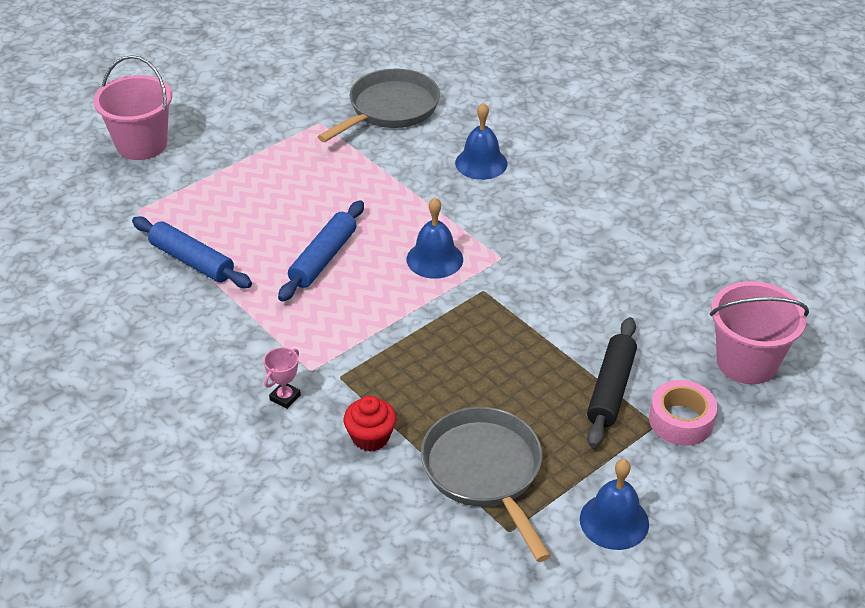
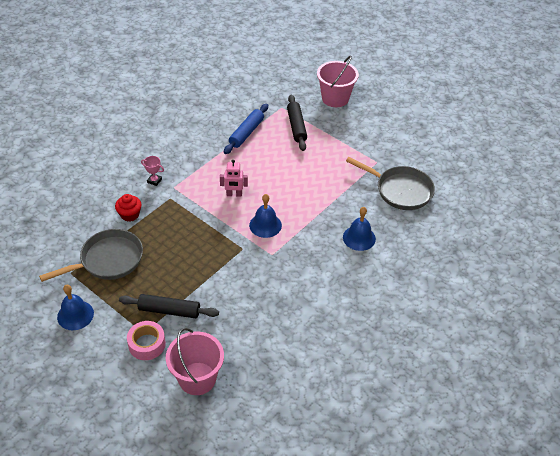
camera: 80 degrees right, 5 degrees up
blue rolling pin [278,200,364,302] -> none
none -> pink robot [220,159,248,197]
none -> black rolling pin [287,95,307,151]

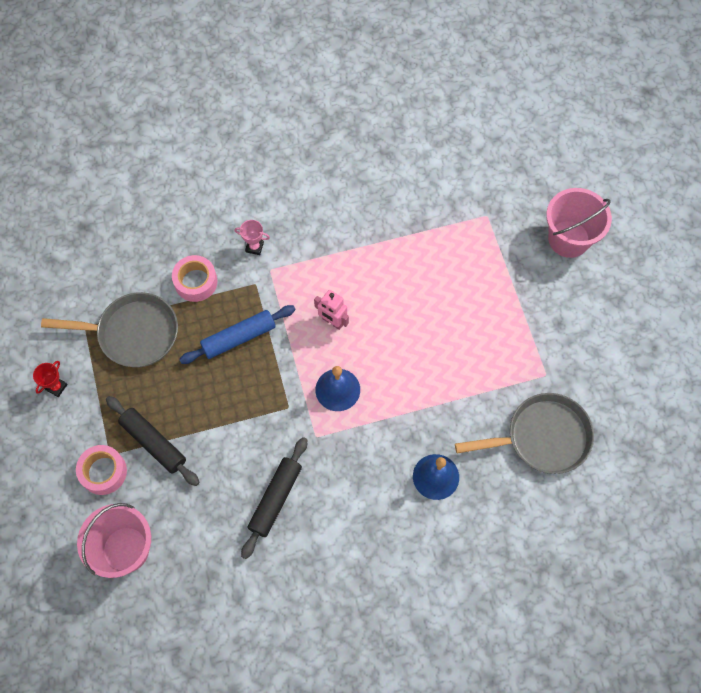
camera: 35 degrees right, 20 degrees up
blue bell [57,285,94,330] -> red trophy [33,361,68,397]
red cupcake [115,194,141,222] -> pink tape [172,255,217,302]
pink trophy [141,156,164,186] -> pink trophy turned 45 degrees counterclockwise [234,220,270,255]
blue rolling pin [224,104,268,154] -> blue rolling pin moved to [179,305,296,364]
black rolling pin [287,95,307,151] -> black rolling pin moved to [241,437,307,559]
grey pan [346,157,435,210] -> grey pan turned 75 degrees counterclockwise [455,393,594,474]

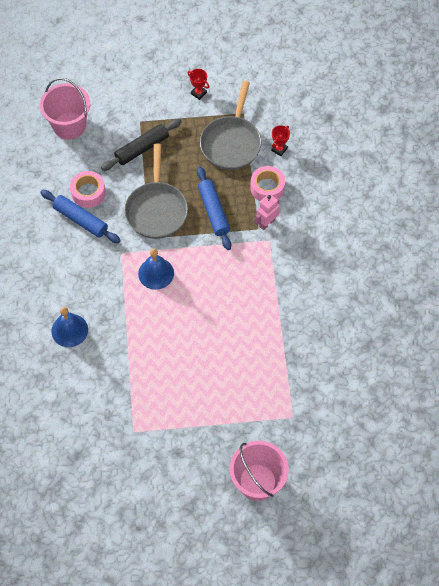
camera: 100 degrees right, 5 degrees down
pink tape [76,445,127,495] -> pink tape moved to [70,171,106,208]
pink trophy [234,220,270,255] -> none
black rolling pin [241,437,307,559] -> blue rolling pin [40,190,121,243]
pink robot [314,290,349,330] -> pink robot moved to [255,194,280,230]
grey pan [455,393,594,474] -> grey pan moved to [124,144,188,239]
none -> red trophy [271,125,290,156]

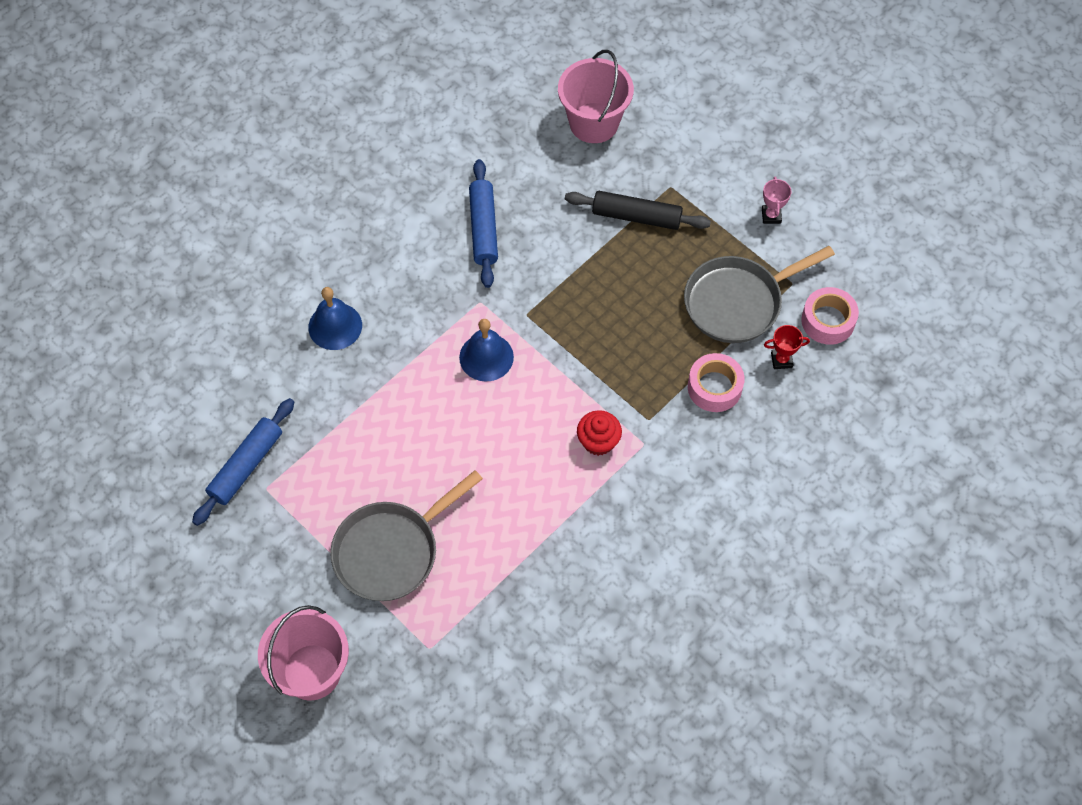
camera: 50 degrees right, 0 degrees up
pink tape [70,171,106,208] -> pink tape moved to [801,287,859,345]
grey pan [124,144,188,239] -> grey pan moved to [330,470,483,601]
red trophy [188,69,209,100] -> pink trophy [762,177,791,224]
blue rolling pin [197,167,231,250] -> blue rolling pin moved to [192,398,294,526]
pink robot [255,194,280,230] -> none
none -> red cupcake [577,410,622,456]

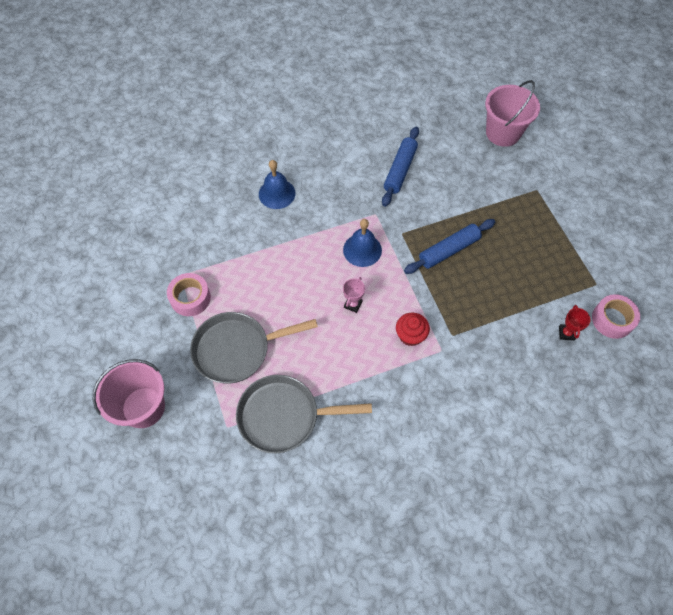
camera: 25 degrees right, 0 degrees up
blue rolling pin [192,398,294,526] -> blue rolling pin moved to [404,219,495,274]
black rolling pin [565,191,711,230] -> none
grey pan [684,246,835,343] -> grey pan moved to [236,375,372,453]
pink tape [688,353,745,412] -> pink tape moved to [167,273,211,316]
pink trophy [762,177,791,224] -> pink trophy moved to [343,277,365,313]
red trophy [764,325,810,369] -> red trophy turned 75 degrees clockwise [559,305,590,341]

